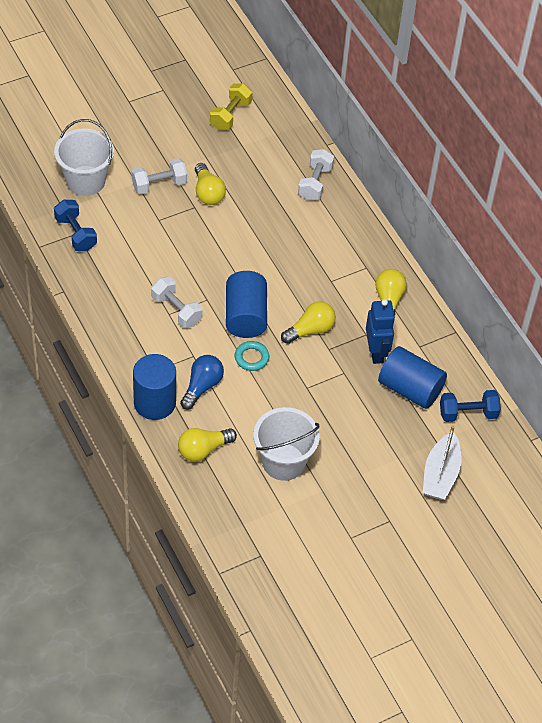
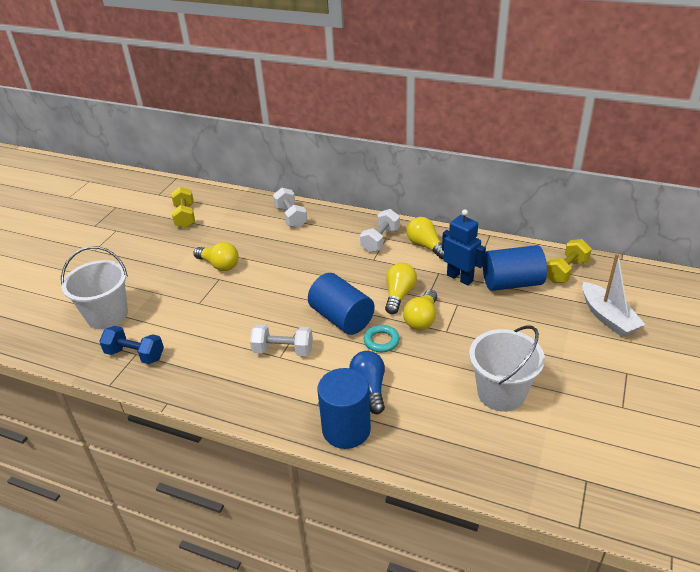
camera: 35 degrees left, 15 degrees down
white dumbbell [132,158,187,194] -> white dumbbell moved to [360,209,400,253]
yellow light bulb [178,428,237,462] -> yellow light bulb moved to [403,290,437,330]
blue dumbbell [440,390,501,422] -> yellow dumbbell [547,239,592,283]

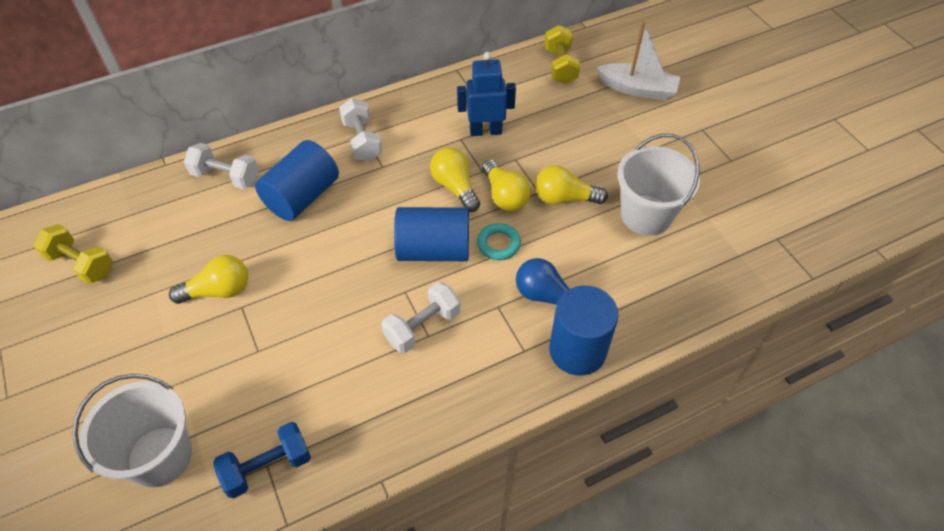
camera: 50 degrees left, 15 degrees up
yellow light bulb [407,217,444,259] -> yellow light bulb moved to [535,165,608,205]
blue cylinder [483,245,547,291] -> blue cylinder moved to [255,140,339,221]

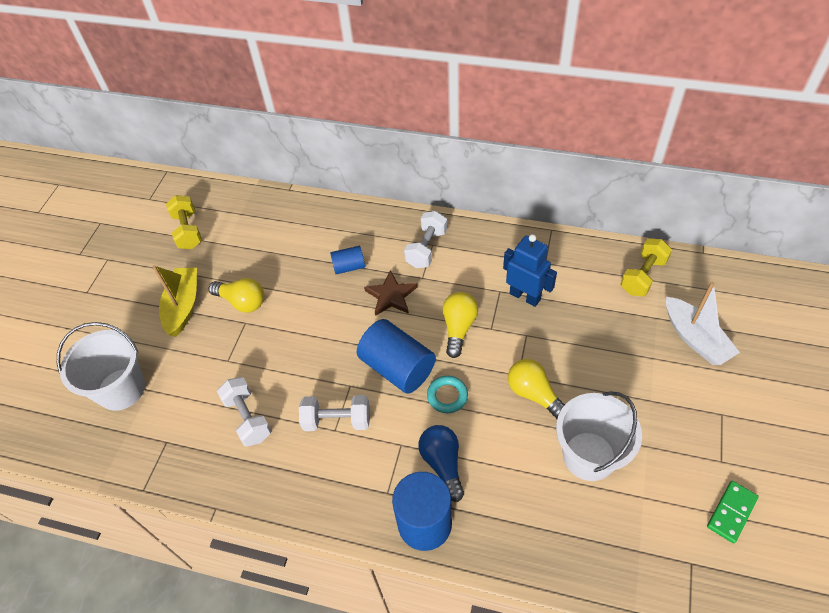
camera: 45 degrees right, 0 degrees up
white dumbbell [184,143,259,189] -> white dumbbell moved to [217,377,271,447]
blue dumbbell [213,422,311,499] -> none
blue cylinder [255,140,339,221] -> blue cylinder [330,246,365,274], size x0.53
yellow light bulb [482,159,531,211] -> none
none -> yellow boat [152,265,197,337]
none -> brown star [364,270,418,316]
none -> green domino [707,481,759,543]

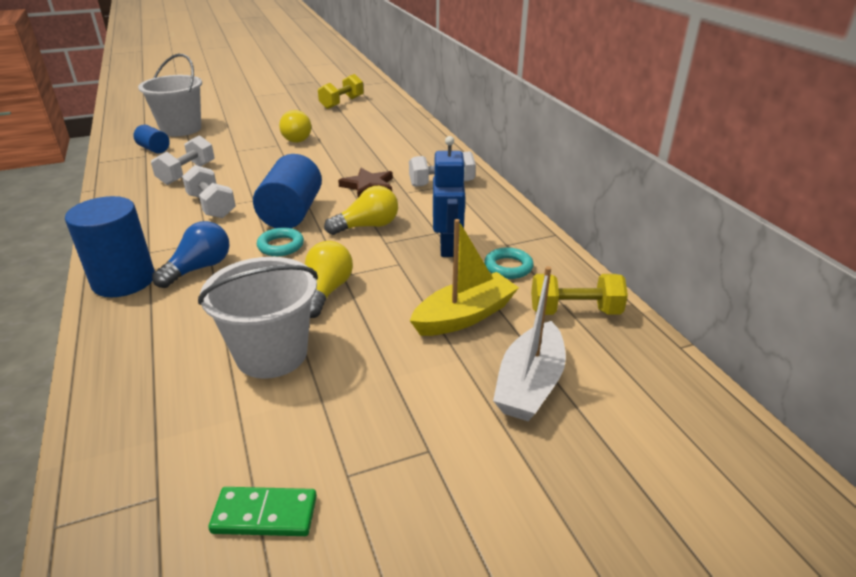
camera: 50 degrees right, 20 degrees down
yellow boat [152,265,197,337] -> yellow boat moved to [410,219,519,336]
blue cylinder [330,246,365,274] -> blue cylinder moved to [133,125,170,153]
none -> turquoise ring [484,247,534,279]

